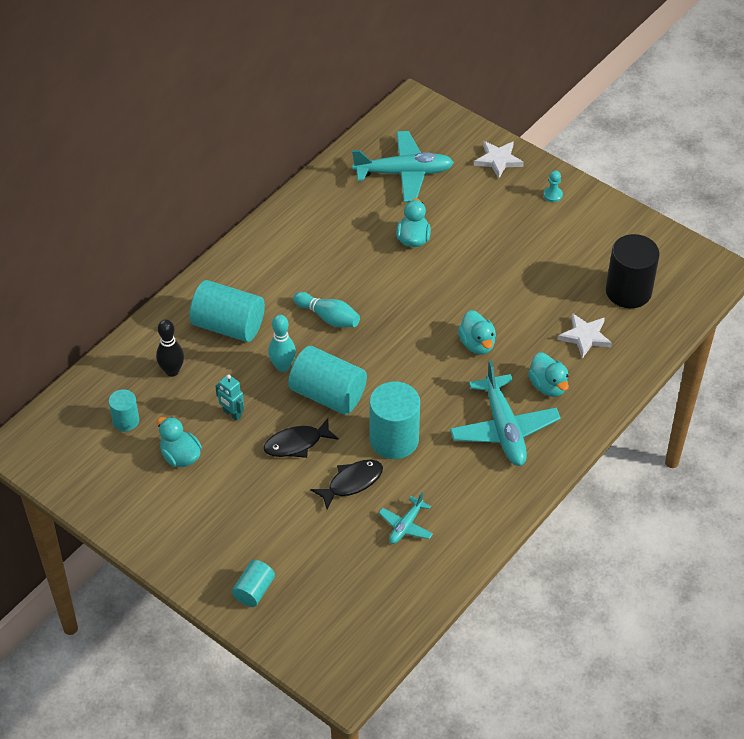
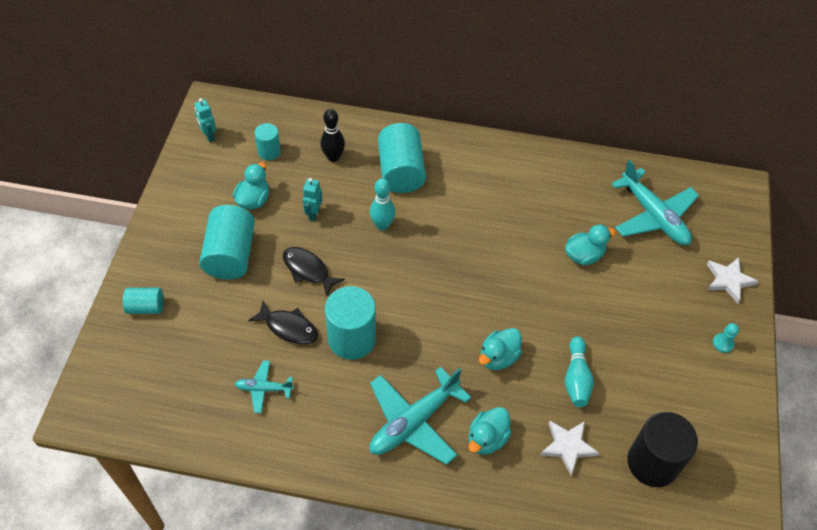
camera: 60 degrees right, 5 degrees up
turquoise cylinder [288,346,367,415] -> turquoise cylinder moved to [199,205,255,280]
turquoise bowling pin [293,292,360,327] -> turquoise bowling pin moved to [565,336,594,407]
none -> turquoise robot [194,98,217,142]

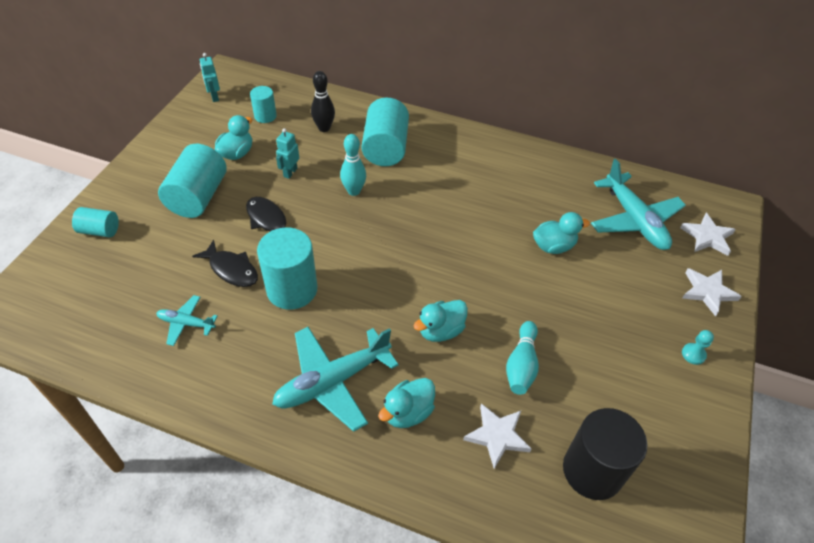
camera: 10 degrees right, 5 degrees down
none -> white star [680,213,736,256]

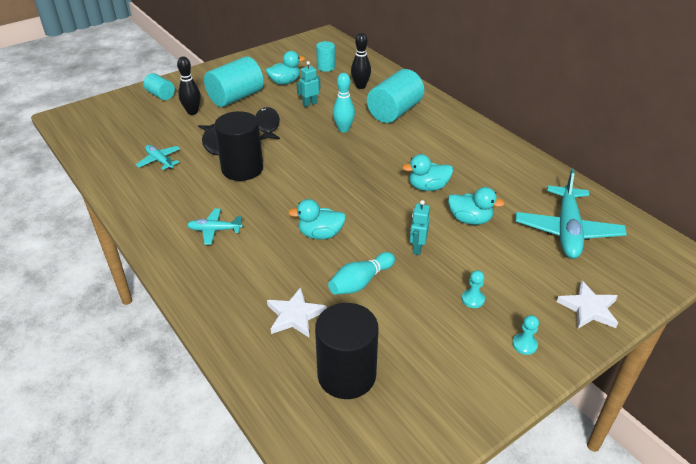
camera: 35 degrees right, 10 degrees down
turquoise robot [200,53,220,102] -> turquoise robot moved to [410,200,430,255]
turquoise cylinder [257,228,317,310] -> black cylinder [214,111,263,181]
turquoise plane [272,327,399,432] -> turquoise plane [187,209,243,245], size x0.51
turquoise duck [378,378,435,428] -> turquoise duck moved to [403,154,453,191]
white star [680,213,736,256] -> none
none -> black bowling pin [177,57,201,115]
none -> turquoise pawn [462,270,485,308]

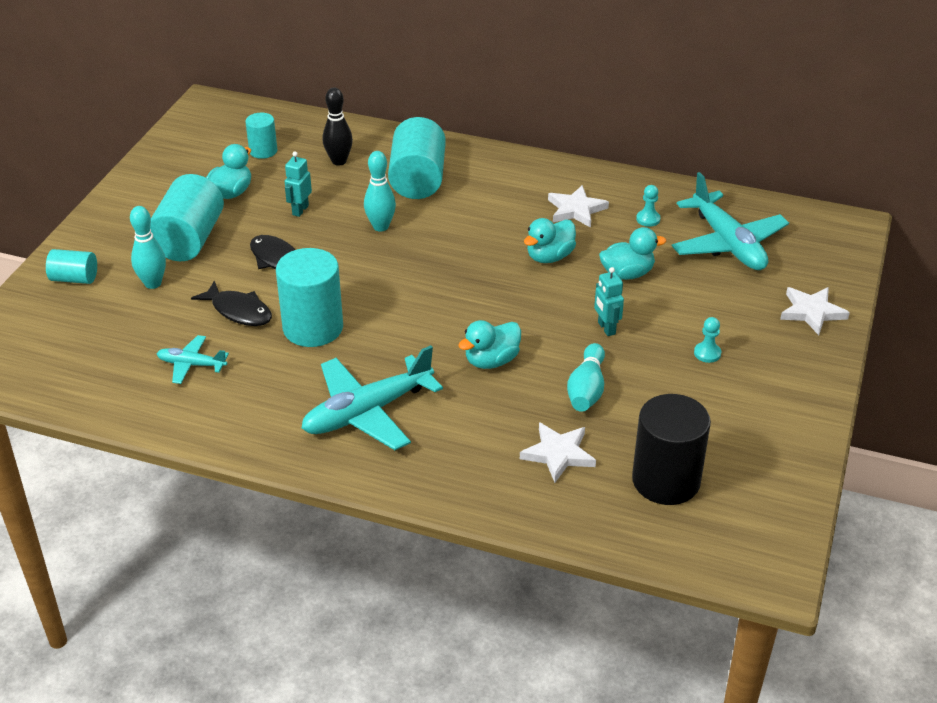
camera: 35 degrees left, 0 degrees up
black bowling pin [177,57,201,115] -> turquoise bowling pin [130,206,166,289]
turquoise plane [187,209,243,245] -> turquoise plane [301,345,443,450], size x1.96
black cylinder [214,111,263,181] -> turquoise cylinder [276,248,343,347]
turquoise pawn [512,315,539,355] -> turquoise pawn moved to [636,185,661,227]
none -> white star [548,185,609,228]

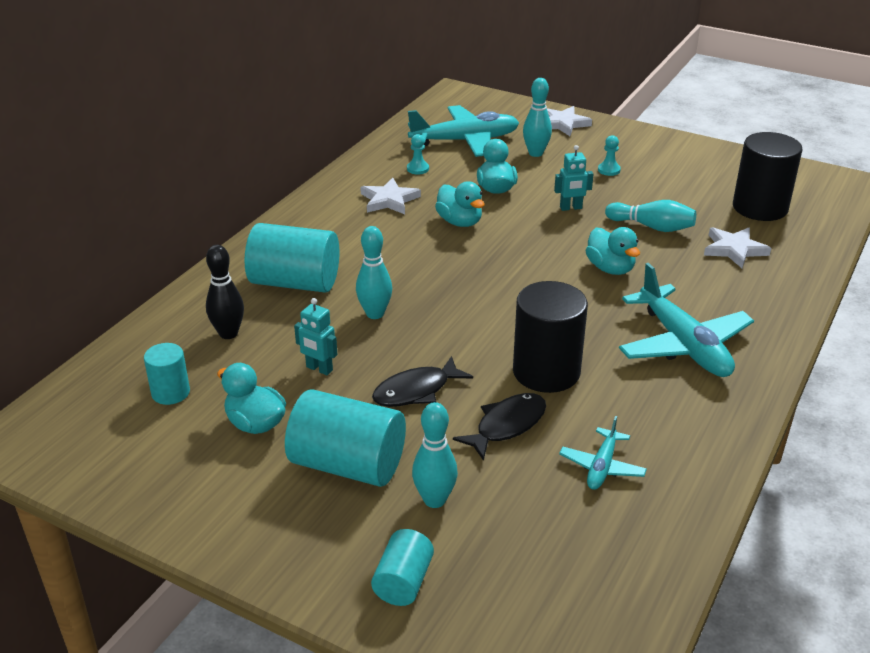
camera: 80 degrees left, 5 degrees down
turquoise cylinder [276,248,343,347] -> black cylinder [513,281,588,393]
none -> turquoise bowling pin [523,78,552,157]

